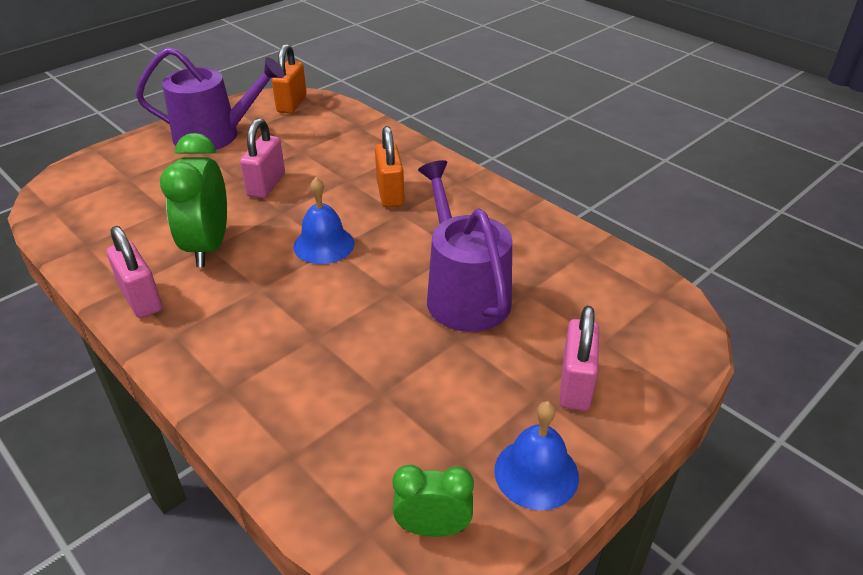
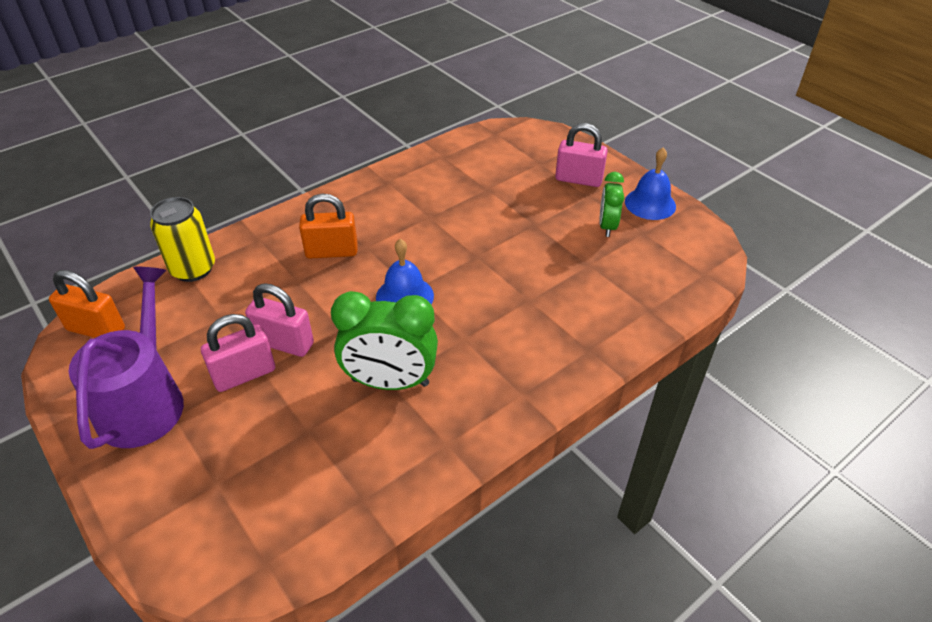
camera: 85 degrees left, 5 degrees up
pink padlock [106,226,162,318] -> pink padlock moved to [201,314,275,392]
green clock [393,465,474,537] -> green clock moved to [599,172,624,237]
purple watering can [418,160,512,332] -> none
none -> yellow can [150,197,215,282]

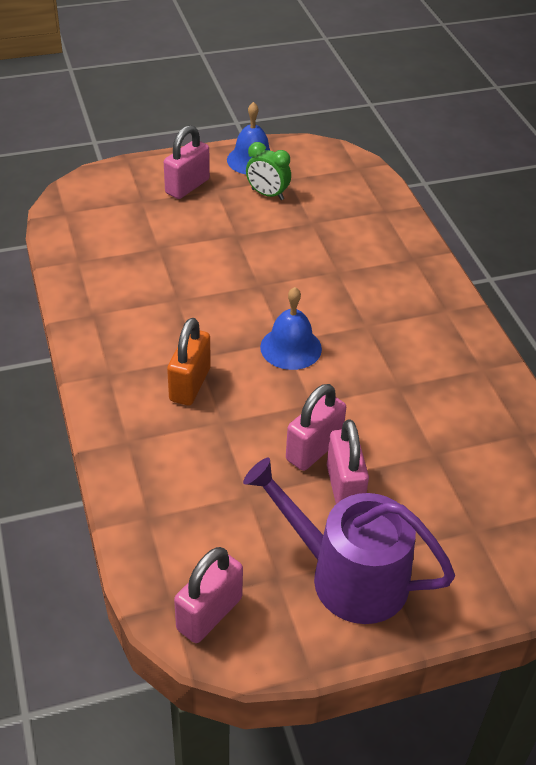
camera: 70 degrees left, 0 degrees up
orange padlock [49,270,125,338] -> pink padlock [174,547,243,643]
yellow can [150,197,215,282] -> none
green clock [331,291,438,390] -> none

